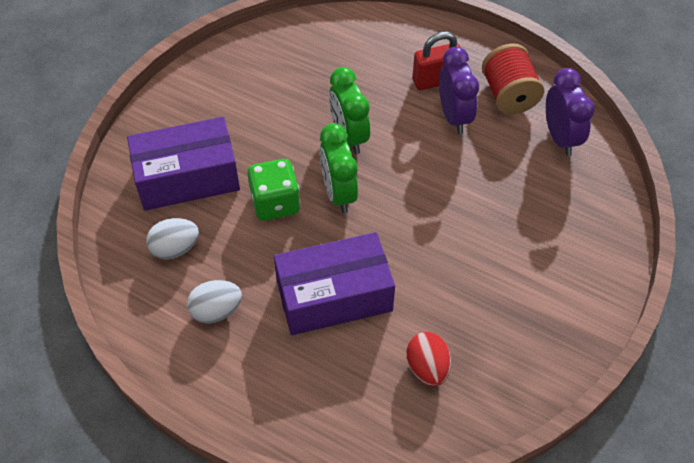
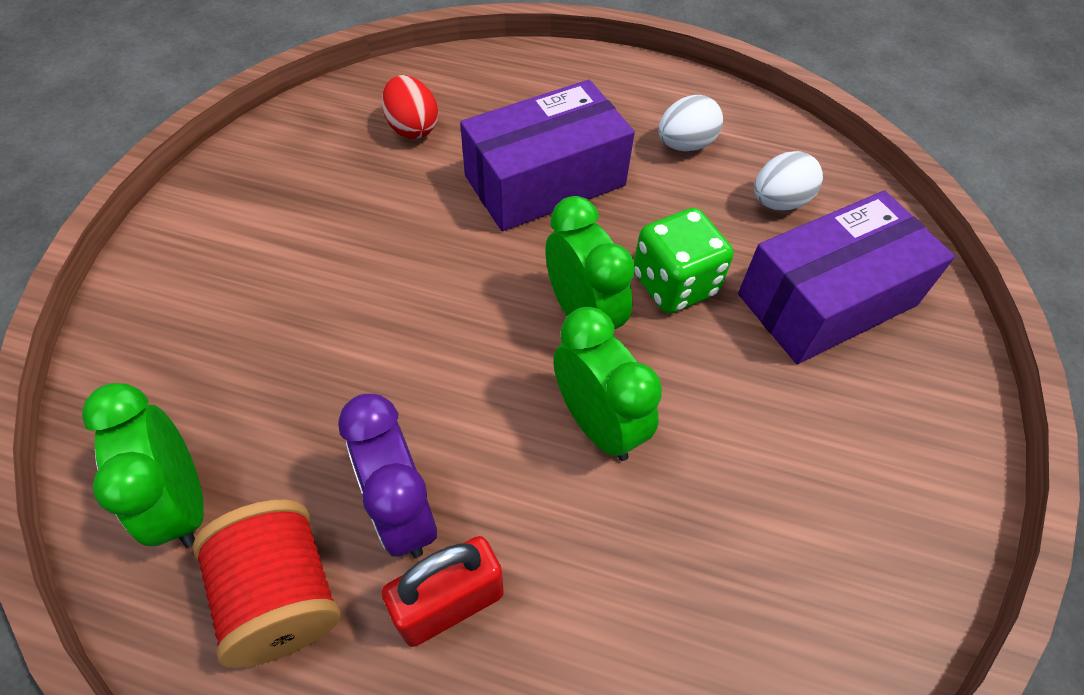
camera: 165 degrees right, 0 degrees up
purple clock [546,68,595,156] -> green clock [82,383,203,548]

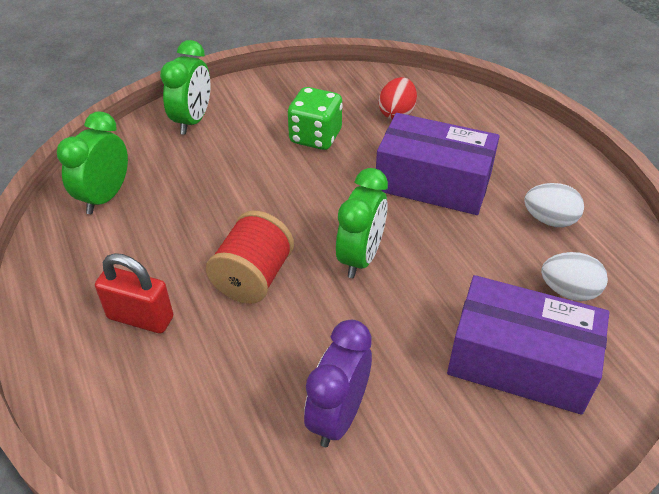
camera: 50 degrees right, 10 degrees down
red spool [192,500,340,668] -> red spool moved to [206,211,294,304]
purple clock [338,394,437,558] -> purple clock moved to [304,320,372,447]
green clock [553,307,662,461] -> green clock moved to [160,40,211,135]
green dice [634,208,733,313] -> green dice moved to [288,87,343,150]

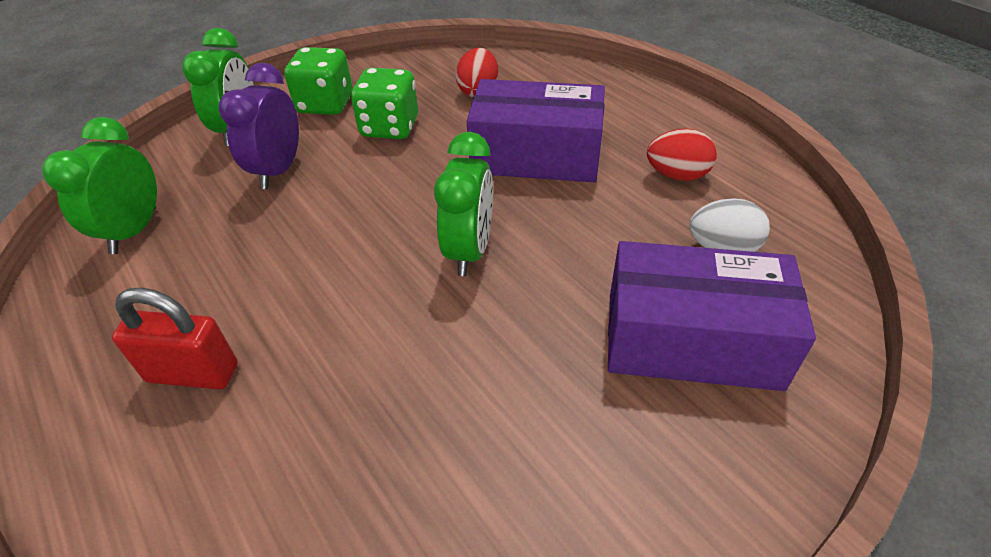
camera: 10 degrees left, 0 degrees up
red spool [206,211,294,304] -> none
purple clock [304,320,372,447] -> purple clock moved to [219,63,299,189]
white egg [524,183,584,227] -> red egg [647,129,717,181]
none -> green dice [284,47,353,115]

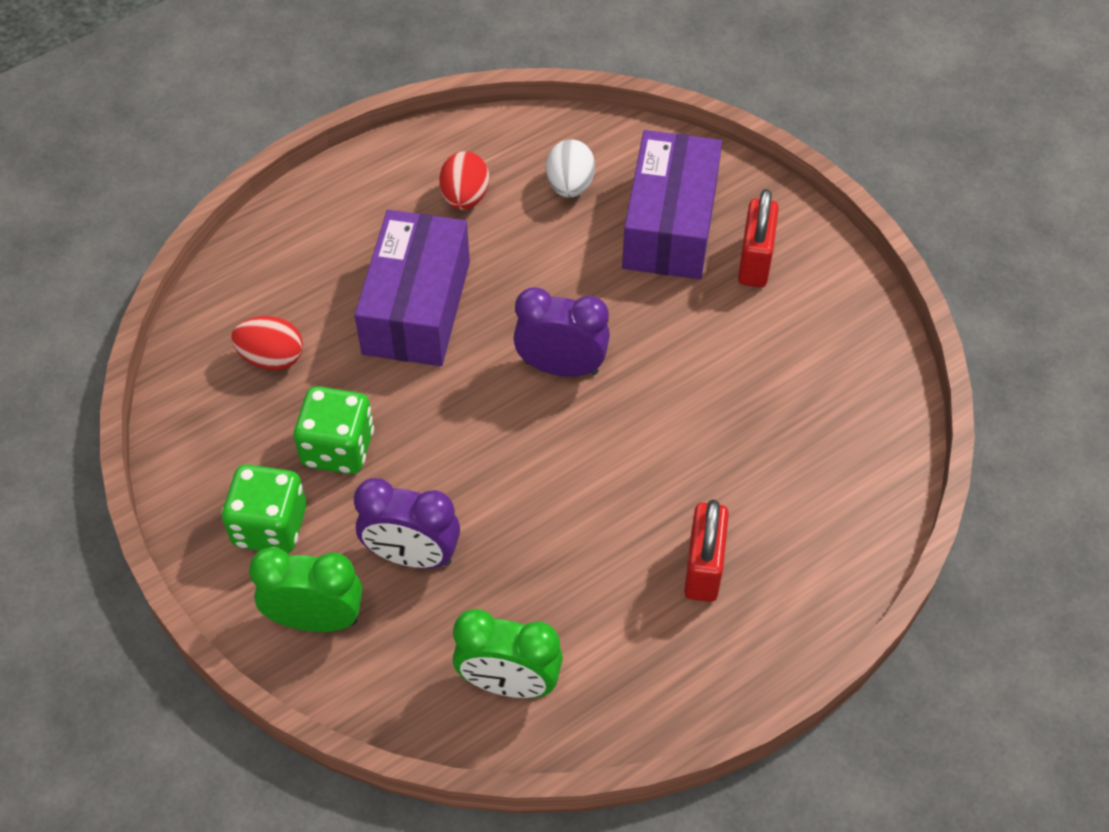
camera: 90 degrees left, 10 degrees up
green clock [434,132,493,276] -> purple clock [513,287,610,377]
none -> red padlock [738,189,779,287]

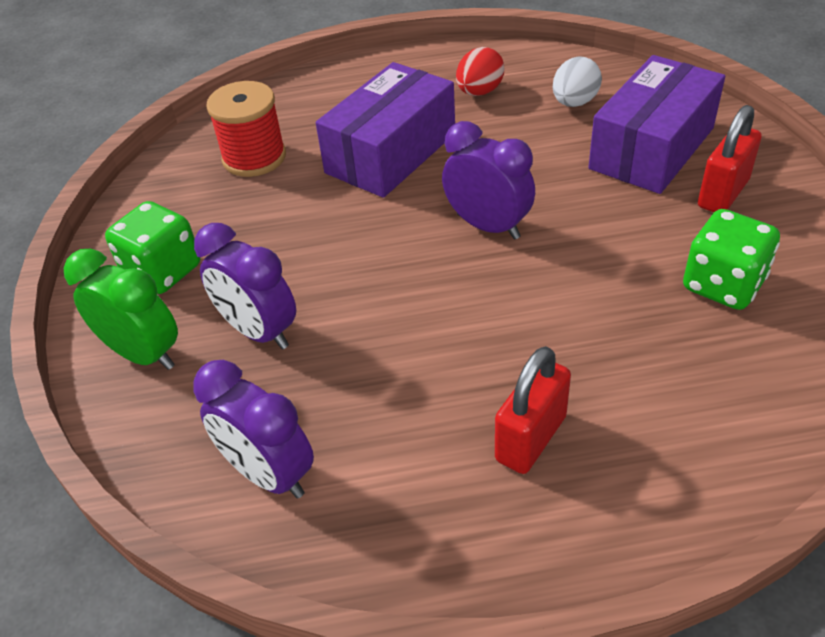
camera: 30 degrees right, 10 degrees down
red egg [231,316,303,370] -> red spool [206,81,286,177]
green dice [294,386,374,474] -> green dice moved to [683,209,780,310]
green clock [453,609,563,698] -> purple clock [193,360,314,498]

